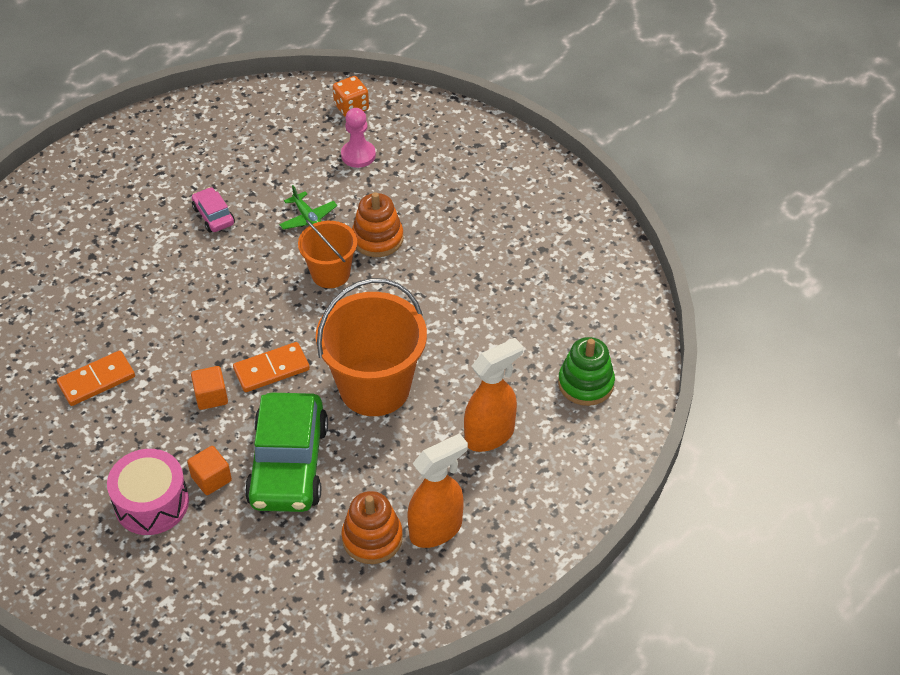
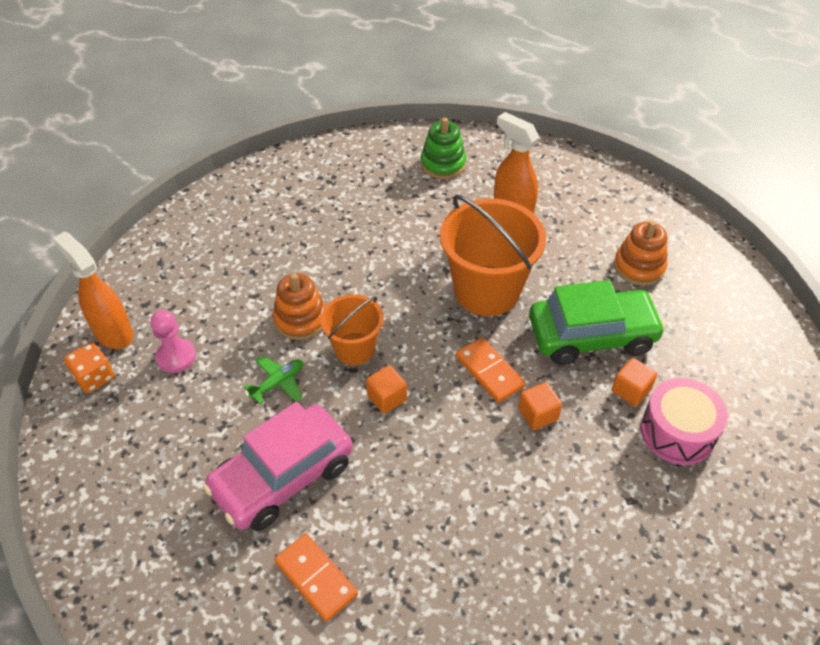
camera: 100 degrees left, 0 degrees up
orange domino [57,350,135,406] -> orange domino moved to [275,534,358,622]
pink car [192,187,235,233] -> pink car [203,402,353,531], size x2.16
orange spray bottle [407,433,468,548] -> orange spray bottle moved to [53,231,133,349]
none -> orange cube [366,365,407,414]

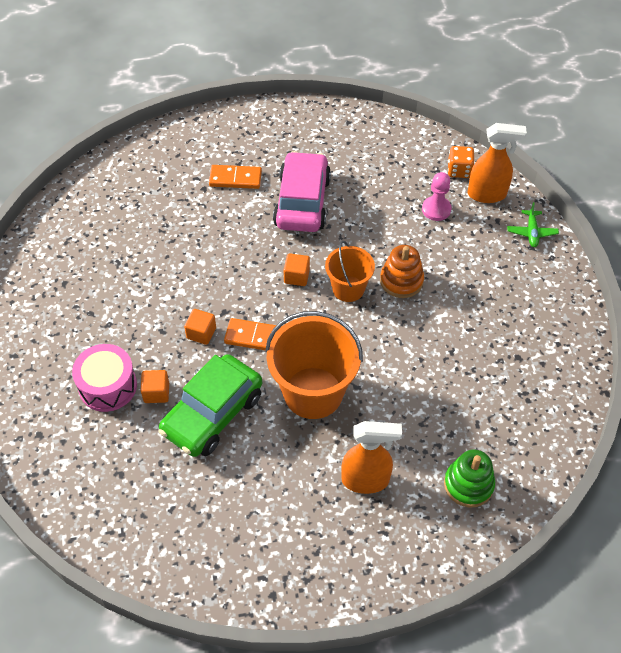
camera: 135 degrees right, 5 degrees up
green plane [244,356,303,404] -> green plane moved to [507,202,559,247]
orange stacking toy [614,220,668,286] -> none

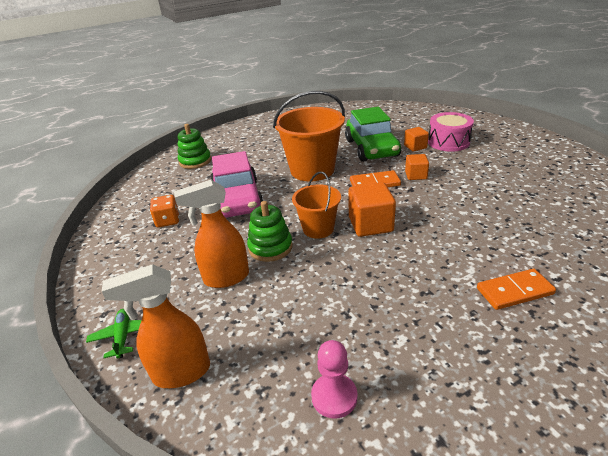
camera: 165 degrees right, 20 degrees down
green car [158,354,262,457] -> green car turned 150 degrees clockwise [345,107,401,162]
pink car [273,151,331,232] -> pink car moved to [210,151,264,218]
orange cube [284,253,310,286] -> orange cube [348,182,396,237], size x1.67
orange spray bottle [341,421,402,494] -> orange spray bottle moved to [174,180,249,288]
orange stacking toy [380,245,424,298] -> green stacking toy [247,201,293,262]
pink pawn [422,172,452,221] -> pink pawn moved to [311,340,357,419]
orange dice [448,146,474,178] -> orange dice moved to [150,195,179,227]

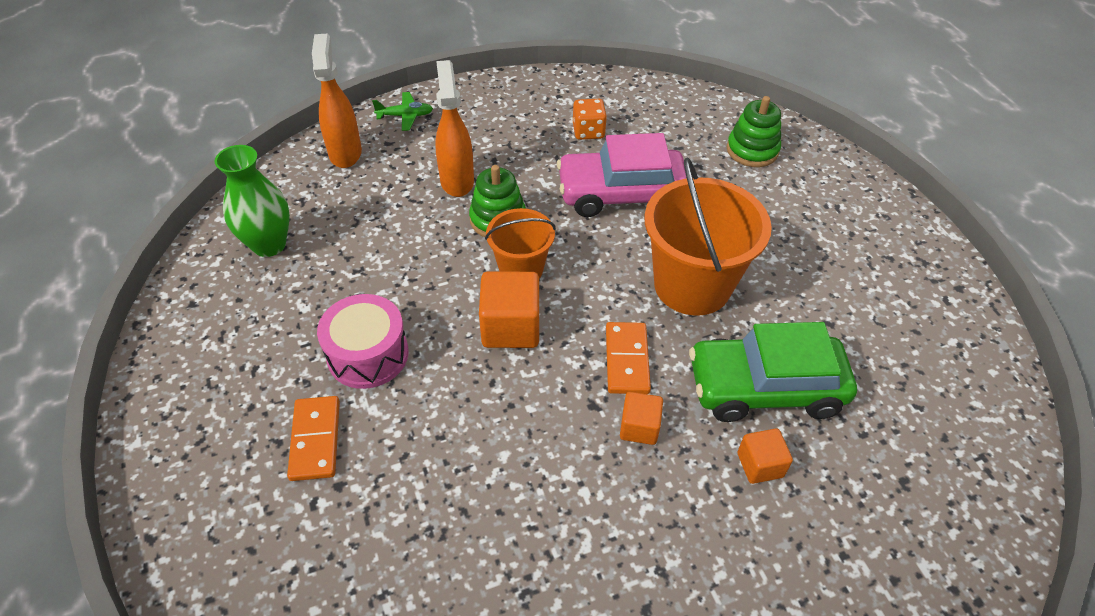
camera: 95 degrees right, 15 degrees up
pink pawn [311,340,357,419] -> green vase [215,145,290,257]
pink drum [428,112,474,152] -> pink drum moved to [317,294,409,389]

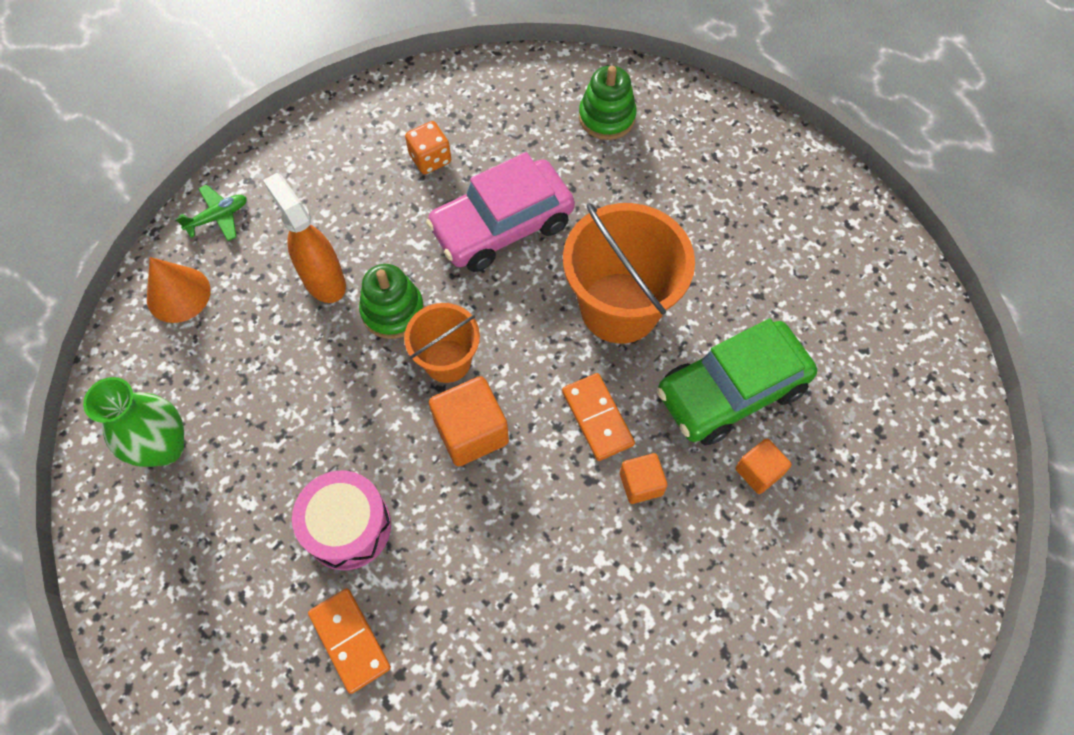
camera: 25 degrees left, 15 degrees up
orange spray bottle [312,34,362,168] -> orange cone [147,257,211,323]

